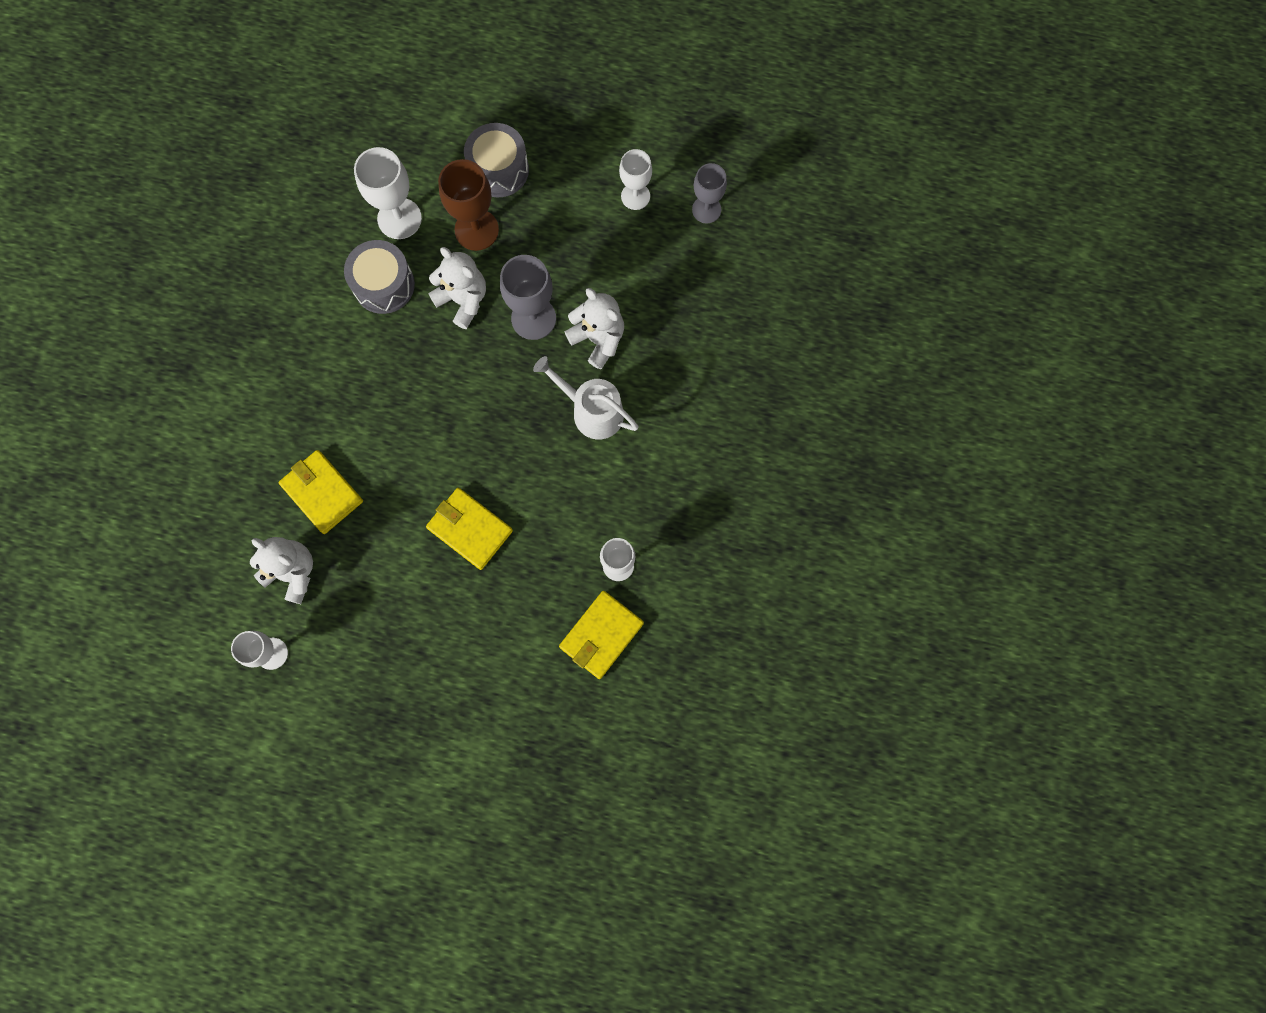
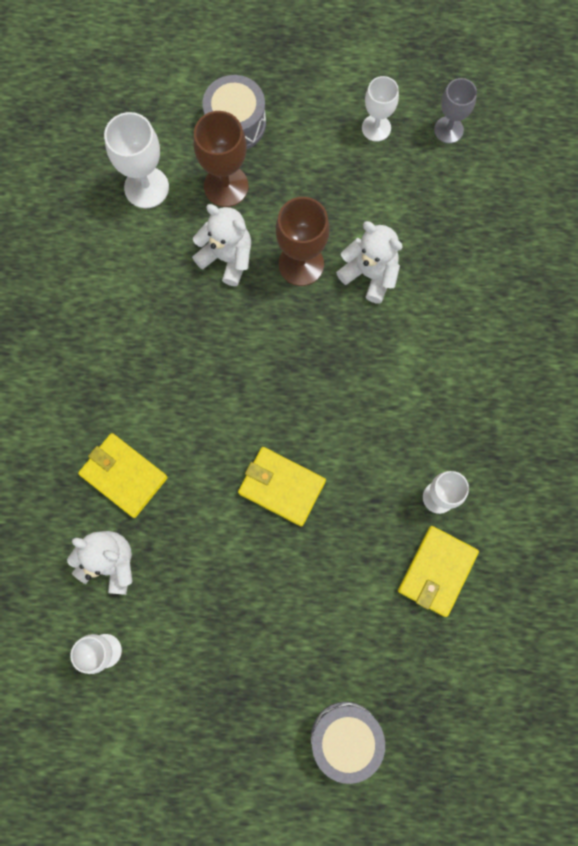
camera: 10 degrees left, 0 degrees up
grey drum [344,240,415,314] -> grey drum moved to [311,702,385,784]
grey goblet [500,255,556,340] -> brown goblet [276,197,330,286]
white watering can [533,356,639,439] -> none

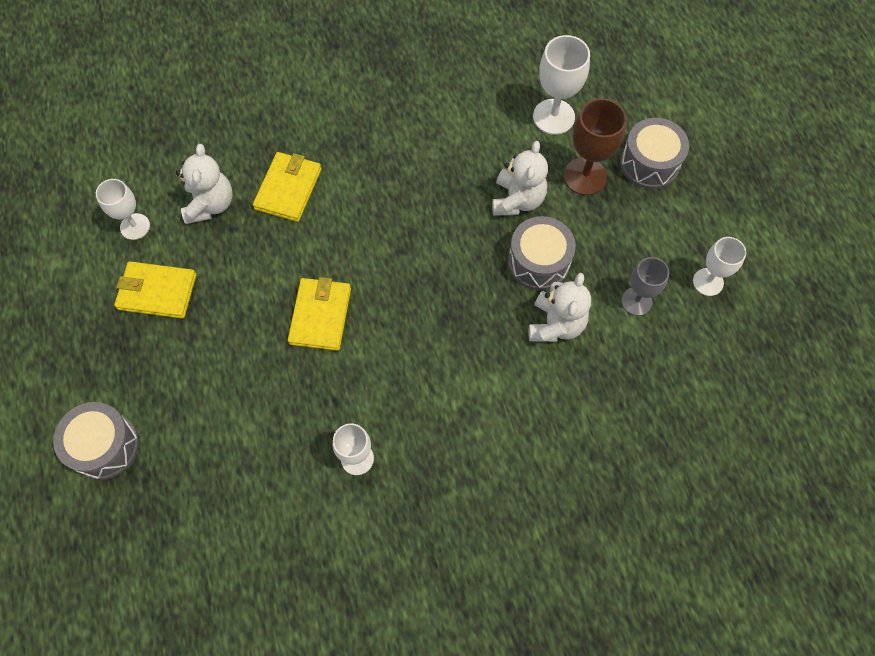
camera: 70 degrees right, 10 degrees down
brown goblet [276,197,330,286] -> grey drum [508,216,576,290]
yellow wallet [398,526,479,617] -> yellow wallet moved to [114,261,196,319]
grey goblet [434,78,477,143] -> grey goblet moved to [621,257,669,316]

